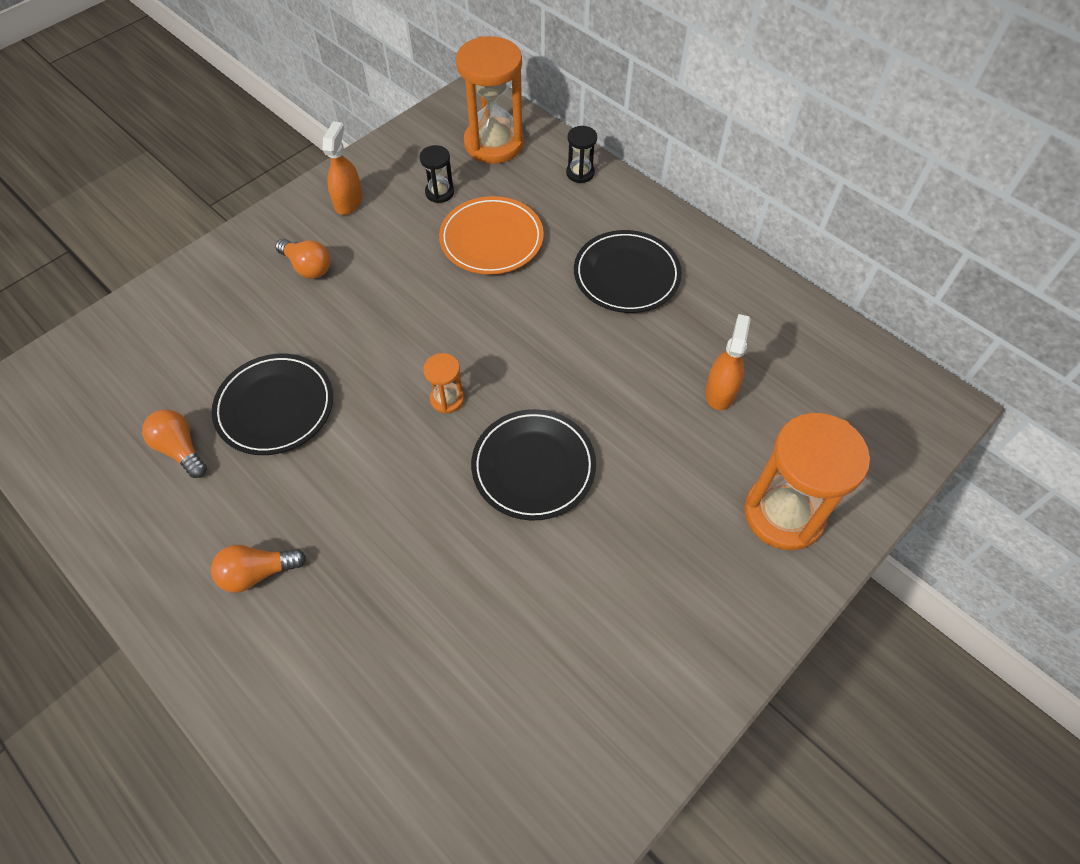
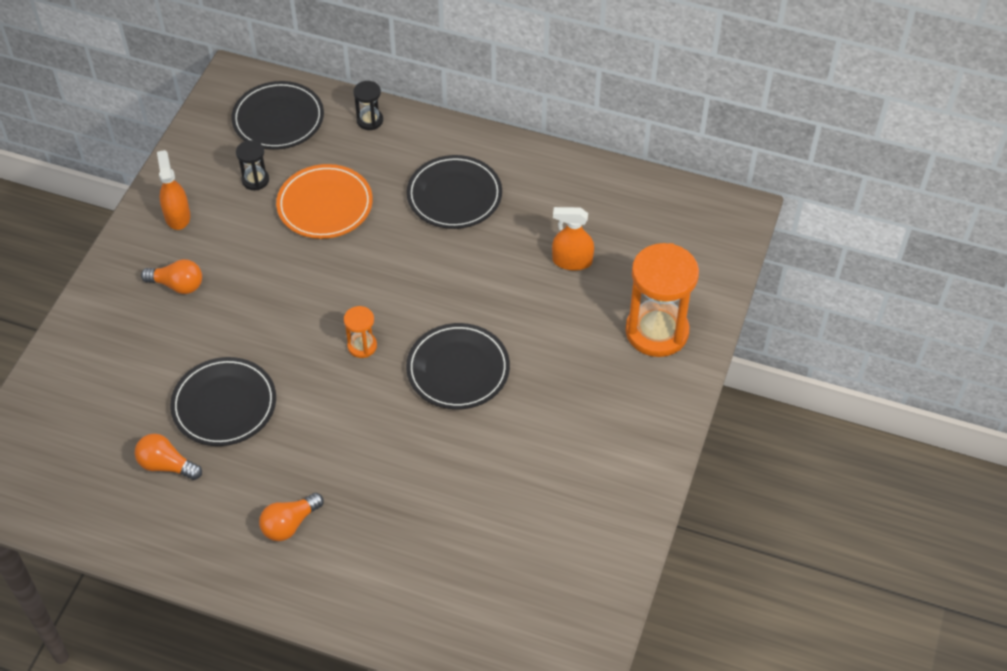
camera: 25 degrees left, 5 degrees down
orange hourglass [456,36,524,164] -> black plate [231,81,324,150]
orange spray bottle [705,314,751,410] -> orange spray bottle turned 75 degrees counterclockwise [552,207,594,271]

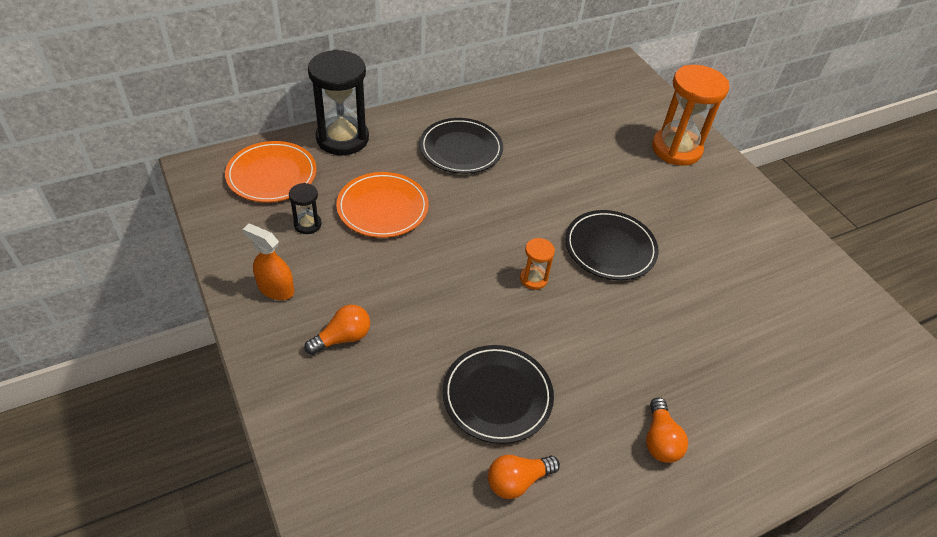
camera: 50 degrees left, 5 degrees down
black plate [231,81,324,150] -> orange plate [225,141,317,202]
black hourglass [353,81,383,130] -> black hourglass [308,50,369,155], size x2.16
orange spray bottle [552,207,594,271] -> none

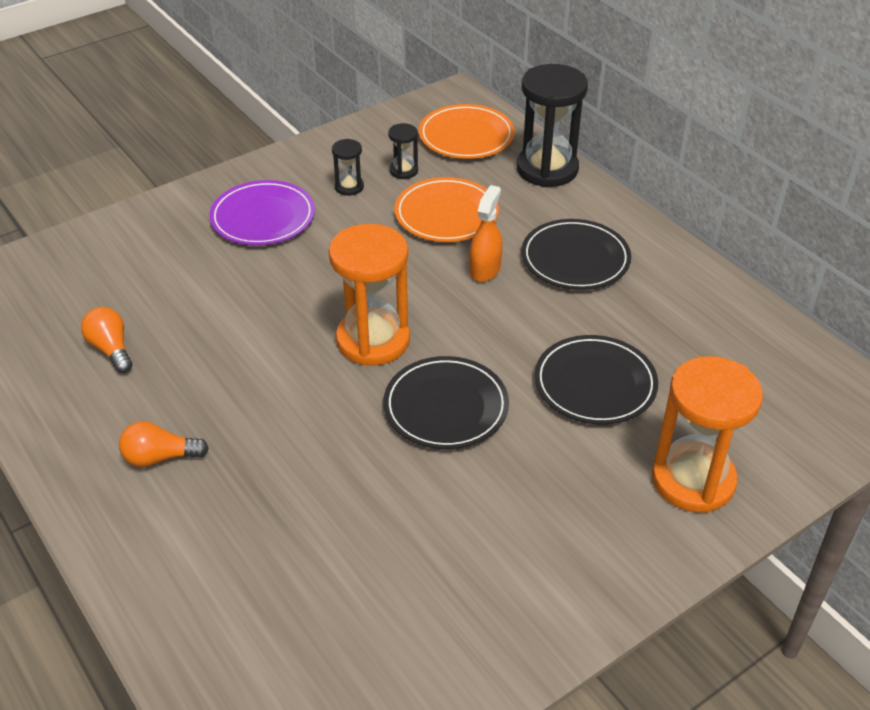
camera: 85 degrees right, 5 degrees down
orange spray bottle [242,224,294,300] -> orange spray bottle moved to [469,185,503,282]
orange light bulb [304,305,370,355] -> purple plate [209,180,315,245]
black plate [442,345,554,444] -> black plate moved to [534,335,658,425]
orange hourglass [520,238,555,290] -> orange hourglass [329,224,410,366], size x2.16
none -> black hourglass [332,139,364,196]

